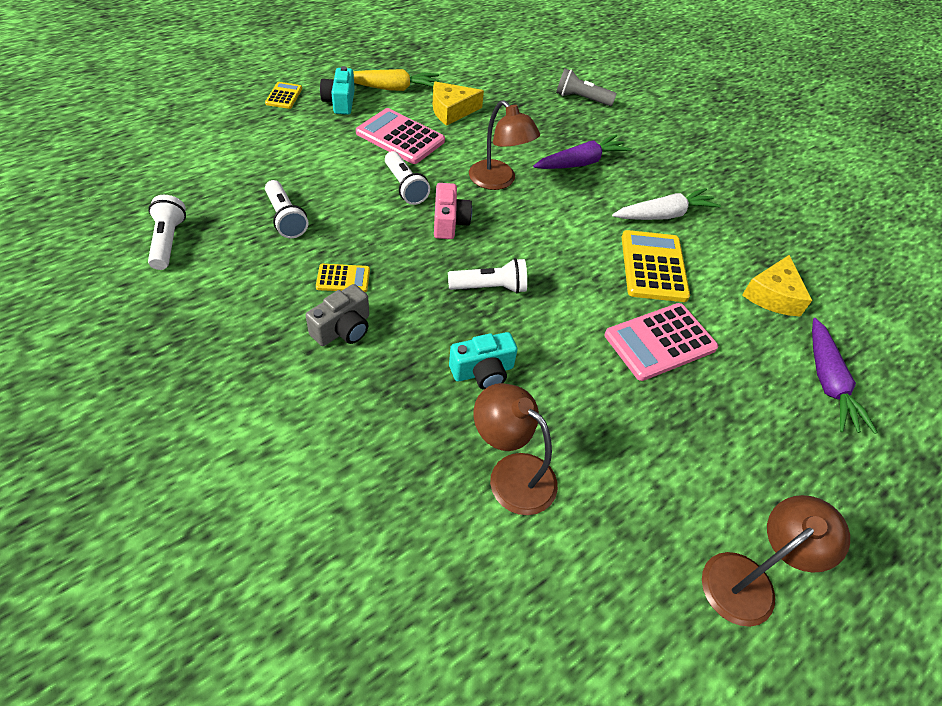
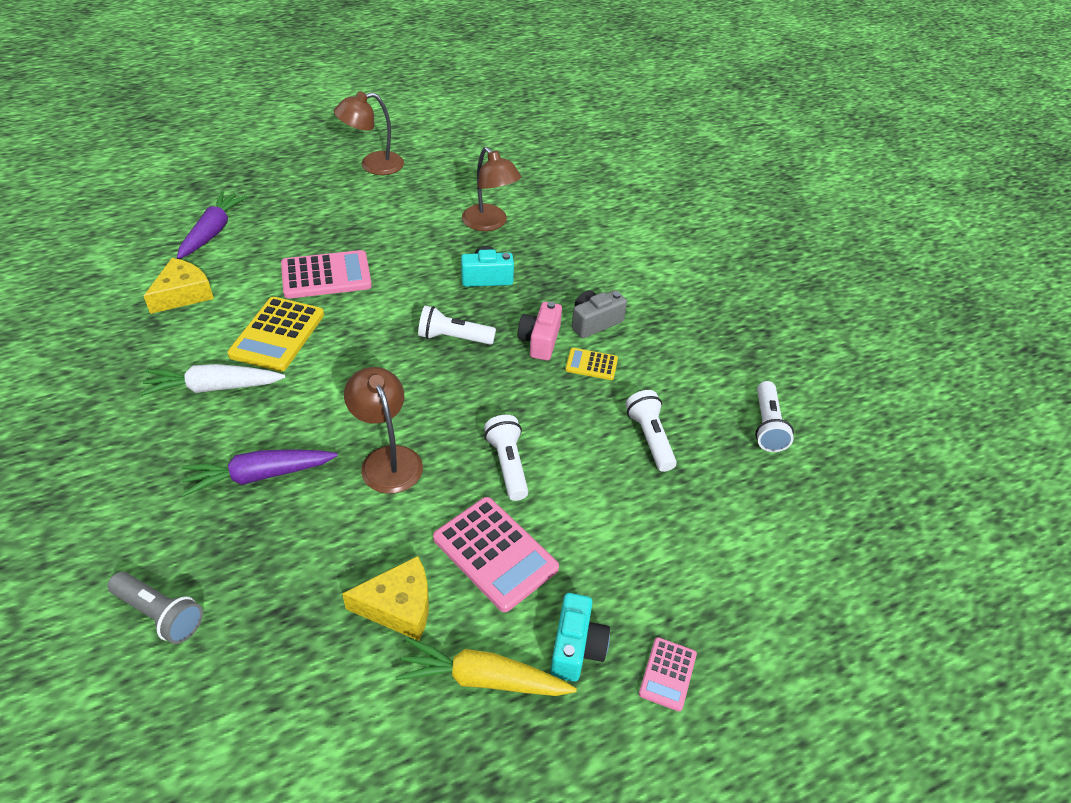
camera: 165 degrees left, 5 degrees down
yellow calculator [265,82,302,109] -> pink calculator [639,637,697,711]
pink camera [434,183,472,239] -> pink camera moved to [518,302,562,360]

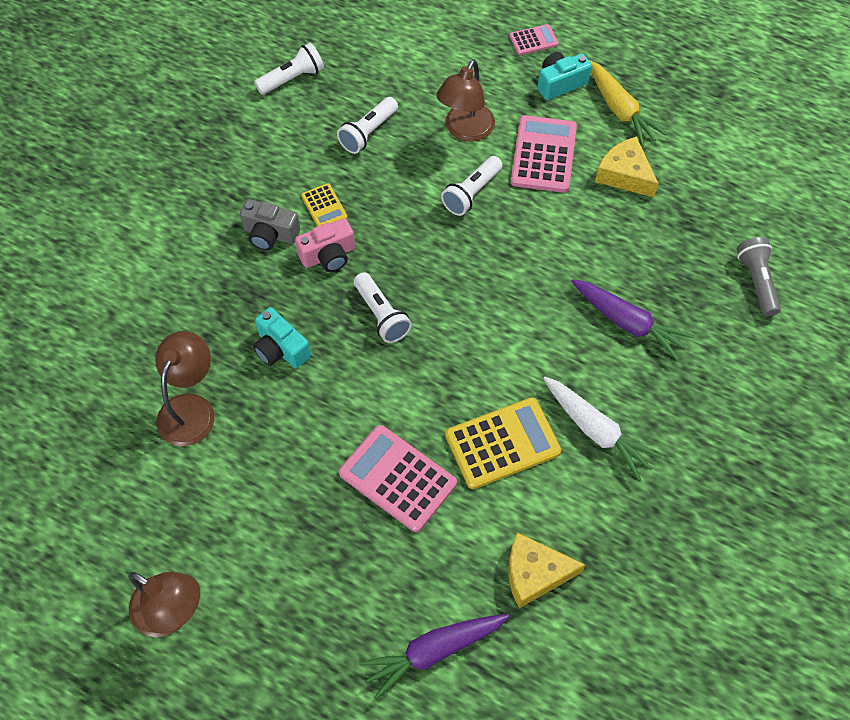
camera: 125 degrees left, 15 degrees up
brown lamp [344,367,423,494] -> brown lamp moved to [436,60,495,142]

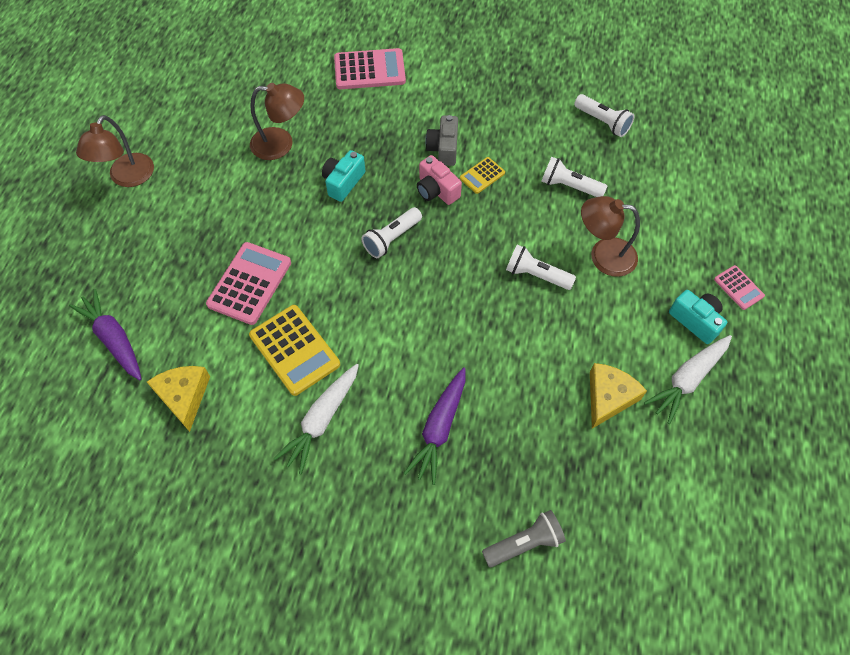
camera: 75 degrees right, 0 degrees up
pink calculator [511,115,577,193] -> pink calculator moved to [334,48,406,89]
yellow carrot [589,60,667,147] -> white carrot [644,335,732,424]

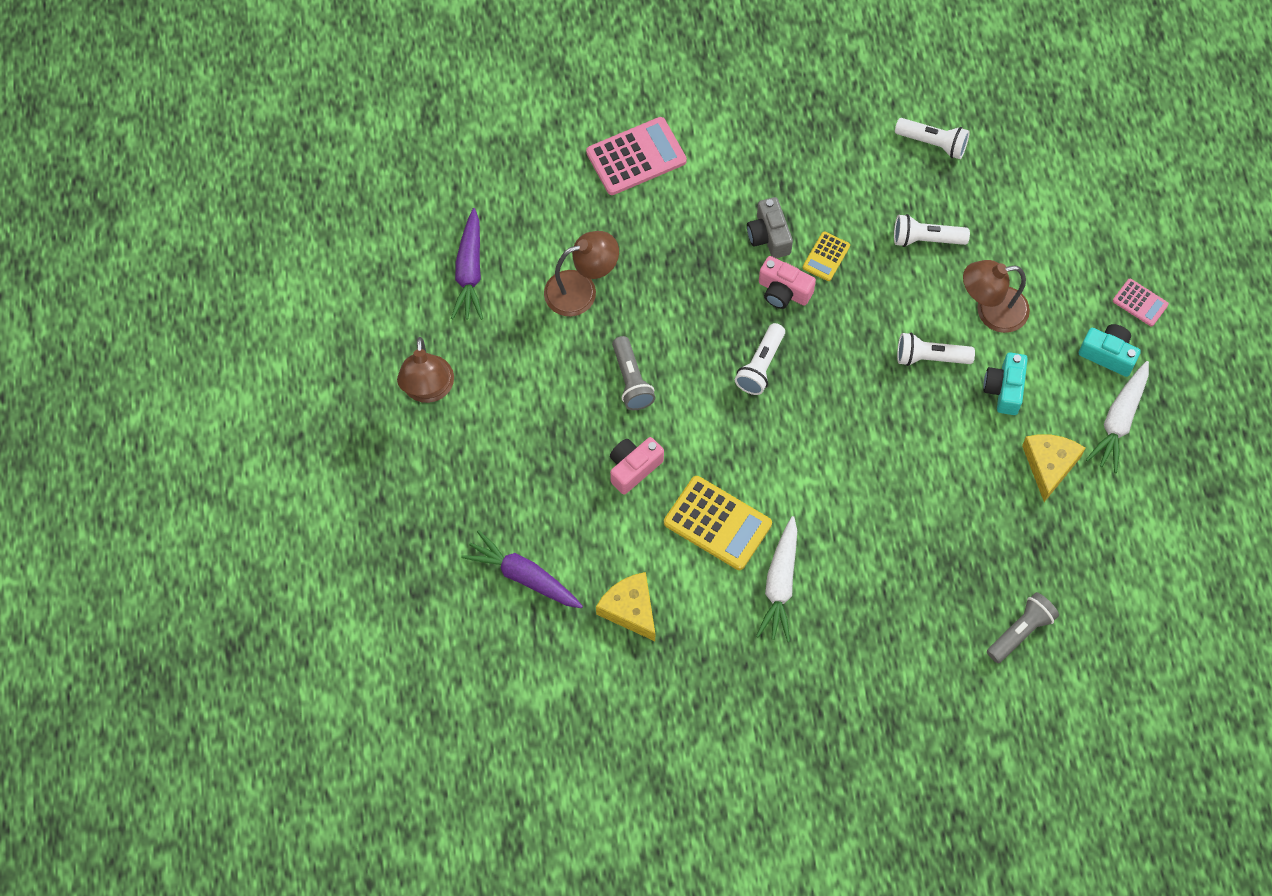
camera: 20 degrees left, 5 degrees up
pink calculator [206,242,291,325] -> pink camera [610,437,664,495]
turquoise camera [322,150,365,202] -> turquoise camera moved to [983,352,1028,415]
purple carrot [404,367,466,485] -> purple carrot moved to [451,208,483,320]
none -> grey flashlight [612,336,655,410]

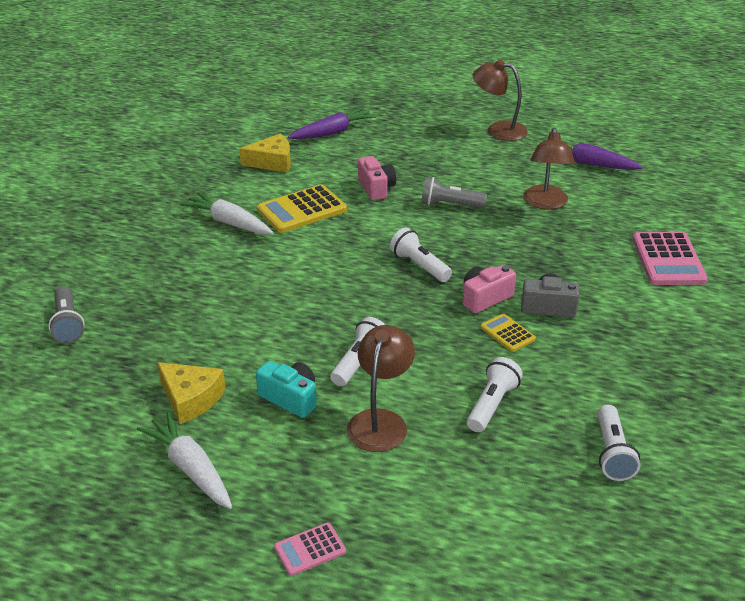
camera: 115 degrees right, 30 degrees down
white flashlight [895,118,970,159] -> white flashlight turned 45 degrees counterclockwise [597,404,640,481]
turquoise camera [1079,324,1141,377] -> none

